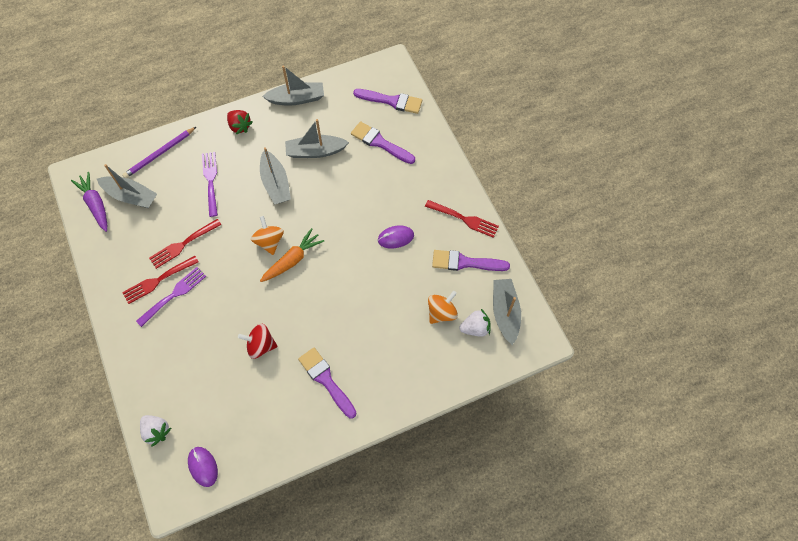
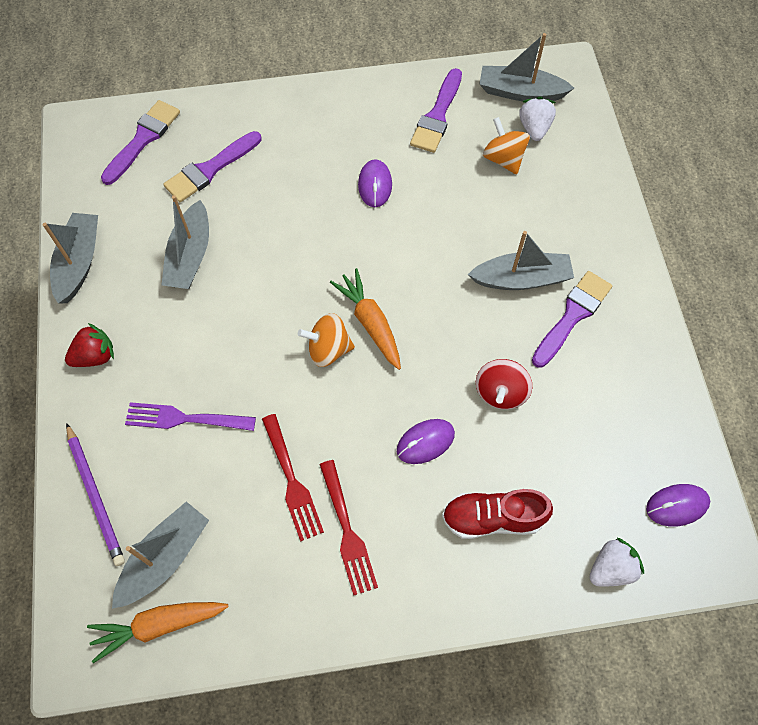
camera: 75 degrees left, 0 degrees up
purple carrot [71,172,107,232] -> orange carrot [87,602,228,663]
purple fork [136,267,206,327] -> none
grey boat [260,147,291,204] -> grey boat moved to [468,231,574,290]
purple brush [298,347,356,418] -> purple brush turned 150 degrees clockwise [532,271,612,368]
red fork [425,200,499,238] -> none
none -> purple mouse [397,419,455,464]
none -> red shoe [442,489,553,539]

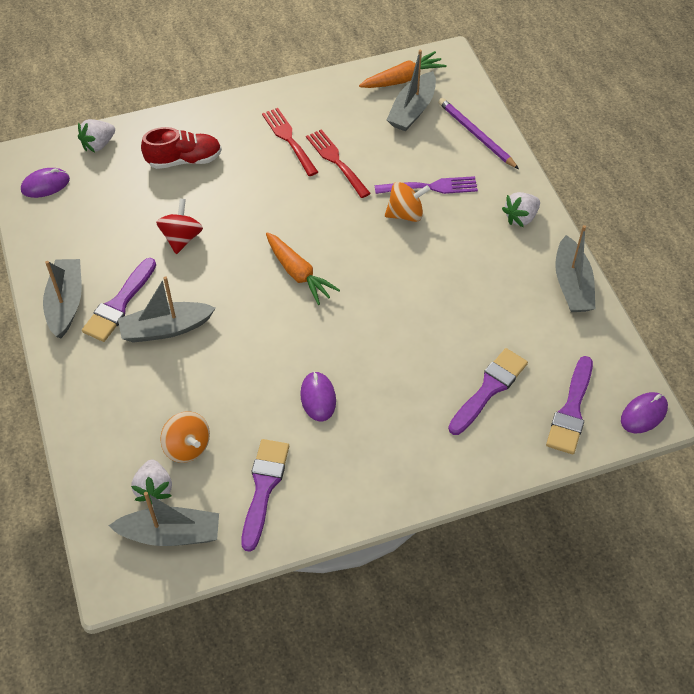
camera: 170 degrees right, 10 degrees down
red strawberry [65,323,114,367] -> white strawberry [502,192,540,227]
grey boat [162,195,209,289] -> grey boat moved to [43,259,82,338]
orange spinning top [298,313,355,367] -> orange spinning top moved to [385,182,430,222]
purple mouse [397,419,455,464] -> purple mouse moved to [621,392,668,433]

